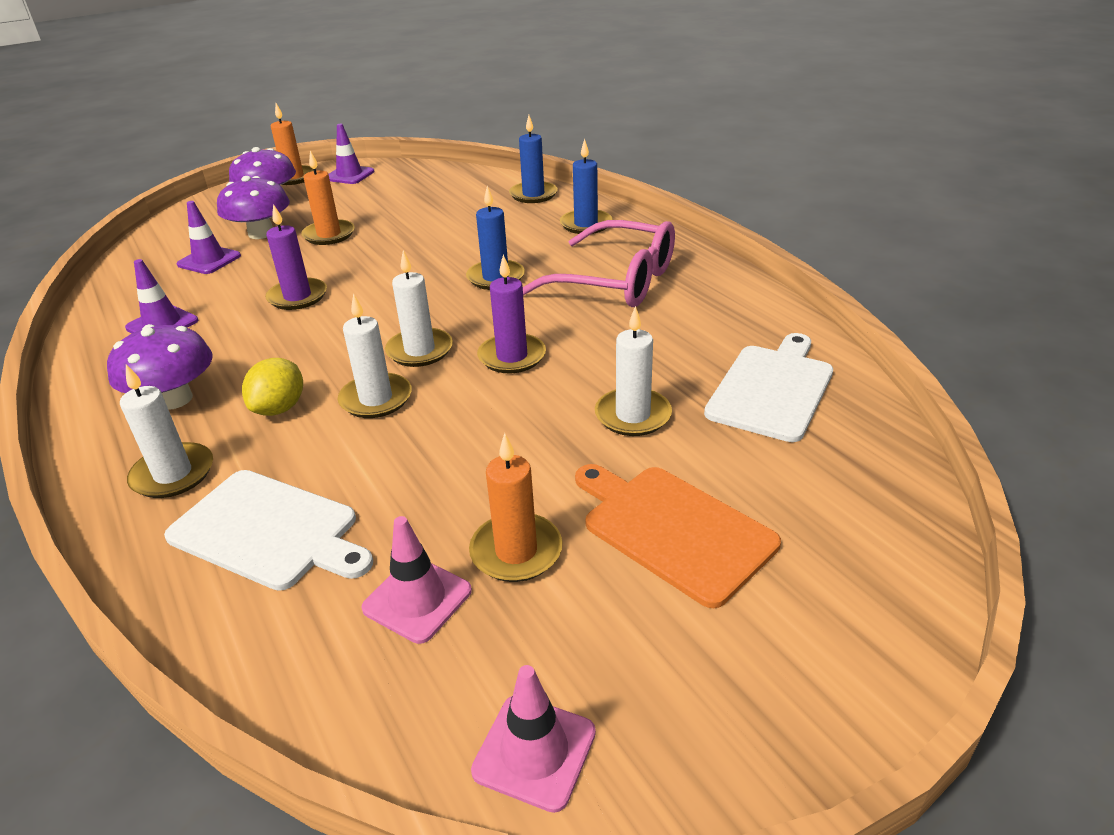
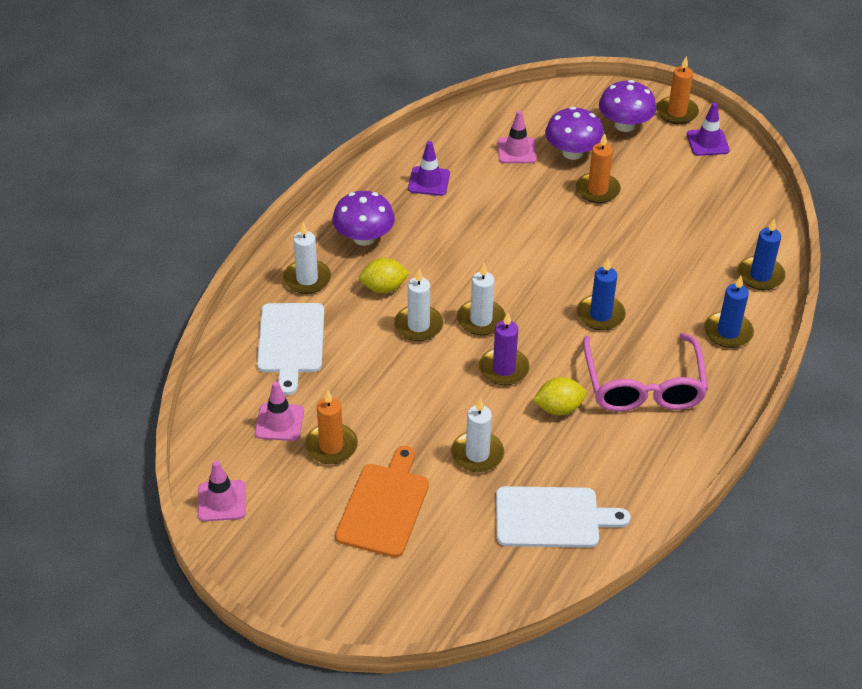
camera: 60 degrees right, 10 degrees up
purple traffic cone [176,201,241,274] -> pink traffic cone [498,111,537,163]
purple candle [265,204,327,310] -> none
none -> yellow lemon [533,377,586,415]

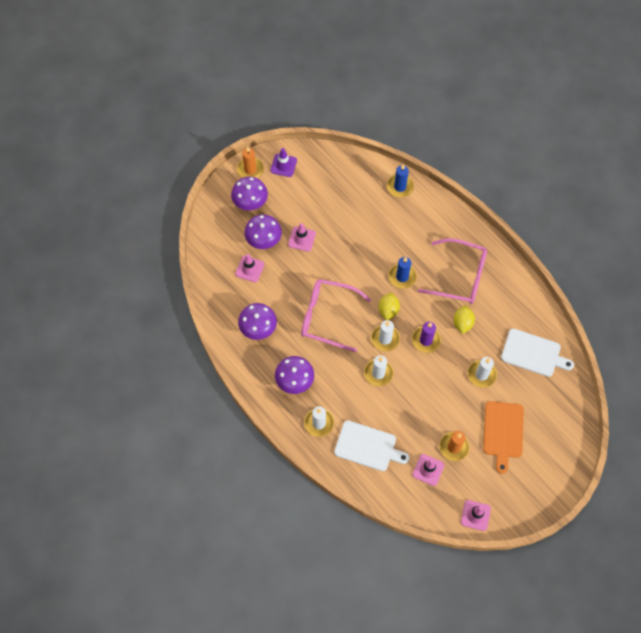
camera: 70 degrees left, 20 degrees up
orange cutting board [335,446,429,557] -> orange cutting board turned 120 degrees counterclockwise [483,401,524,474]
yellow lemon [359,258,410,293] -> yellow lemon moved to [379,292,400,320]
purple traffic cone [408,141,450,196] -> purple mushroom [238,303,277,340]
white cutting board [496,486,631,548] -> white cutting board turned 90 degrees clockwise [501,329,574,377]
orange candle [576,133,621,203] -> pink traffic cone [288,223,316,252]
blue candle [704,276,754,348] -> none
none -> pink glasses [301,279,371,352]

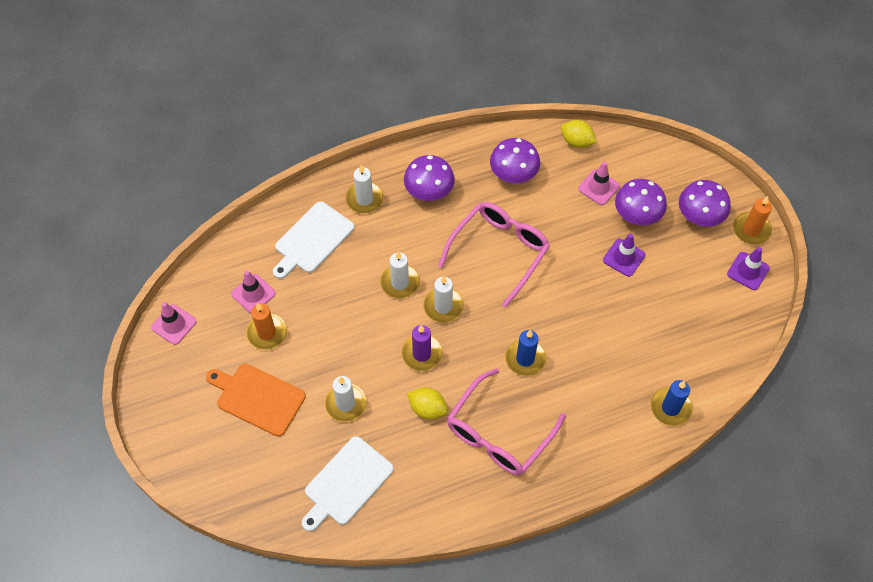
camera: 110 degrees right, 5 degrees down
pink traffic cone [288,223,316,252] -> purple traffic cone [603,233,645,277]
yellow lemon [379,292,400,320] -> yellow lemon moved to [561,120,597,148]

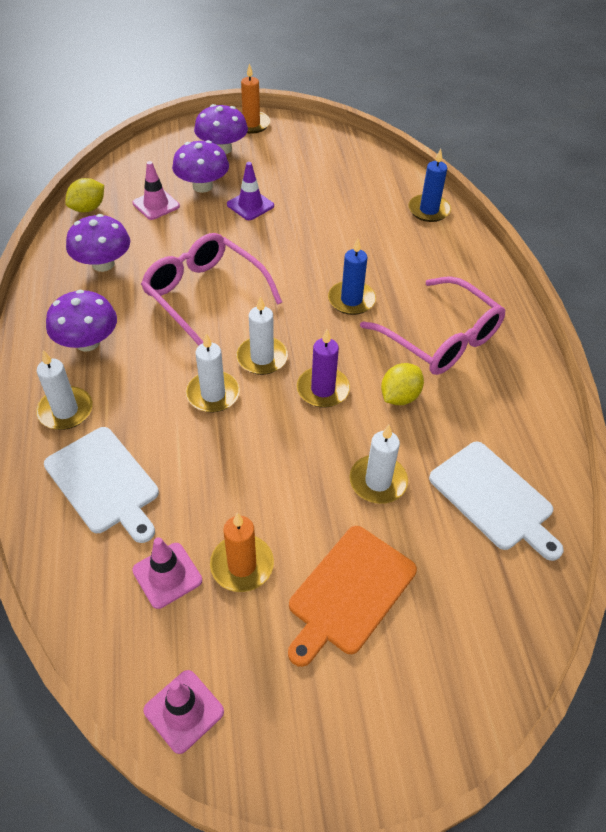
camera: 80 degrees left, 10 degrees down
purple traffic cone [727,247,770,290] -> none

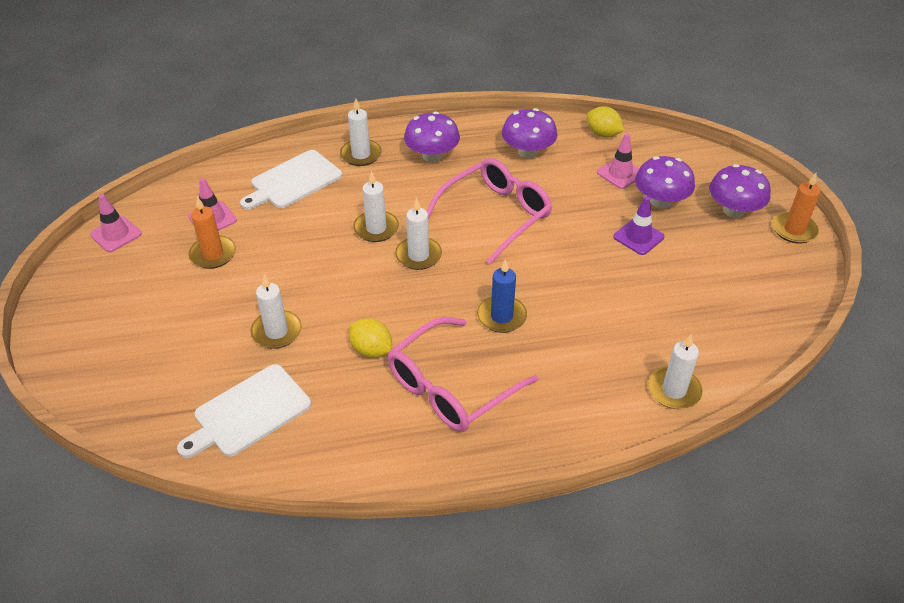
camera: 90 degrees right, 5 degrees down
orange cutting board [288,526,417,667] -> none
purple candle [297,329,350,408] -> none
blue candle [409,149,451,222] -> white candle [648,334,703,409]

